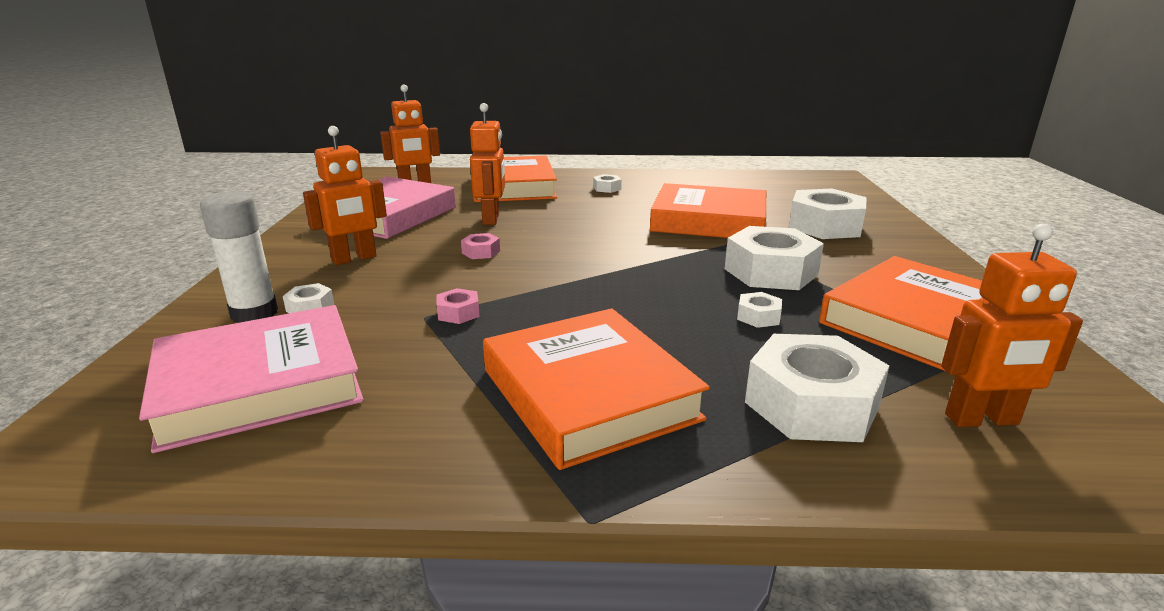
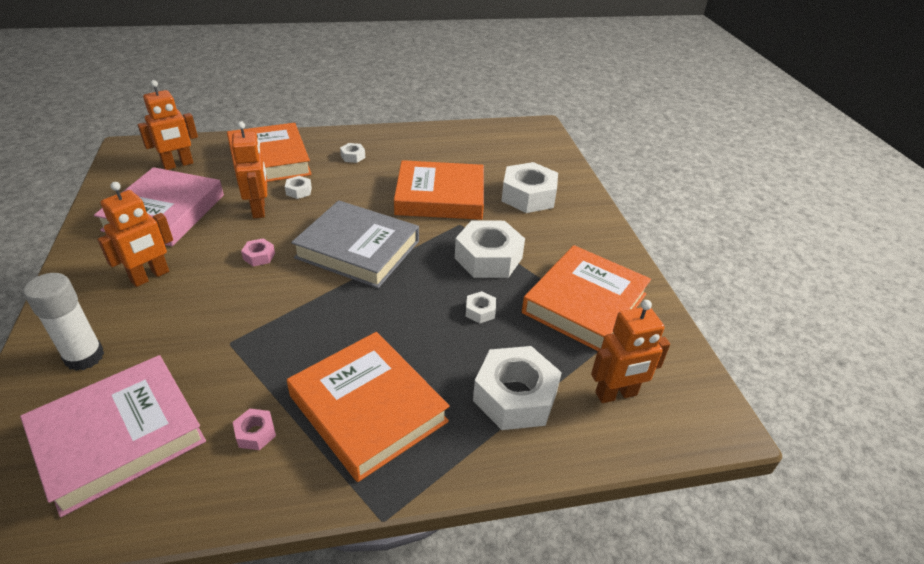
camera: 15 degrees left, 15 degrees up
white nut [283,283,334,313] -> white nut moved to [285,176,312,199]
pink nut [437,288,480,324] -> pink nut moved to [233,409,276,450]
none -> grey book [291,200,419,288]

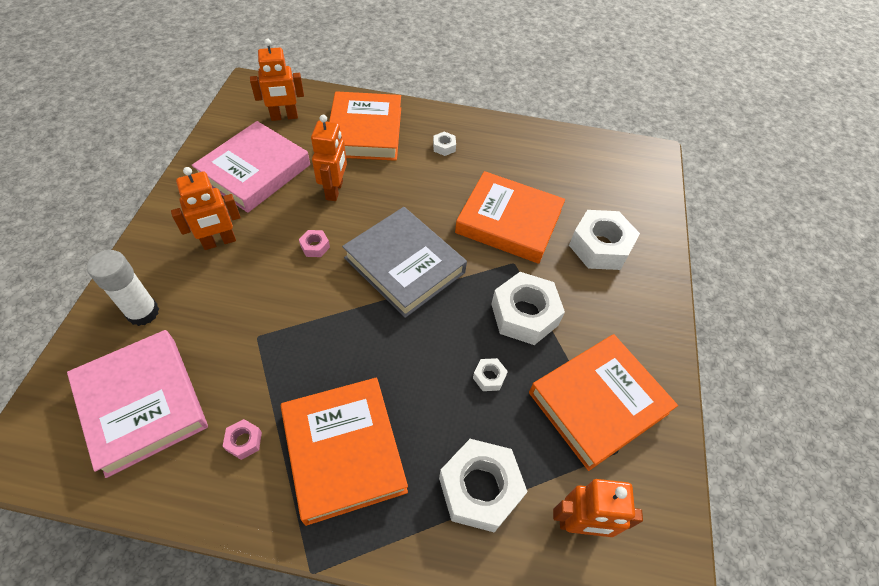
camera: 20 degrees right, 15 degrees up
pink book [20,355,206,517] -> pink book turned 75 degrees clockwise [67,330,208,478]
white nut [285,176,312,199] -> none

